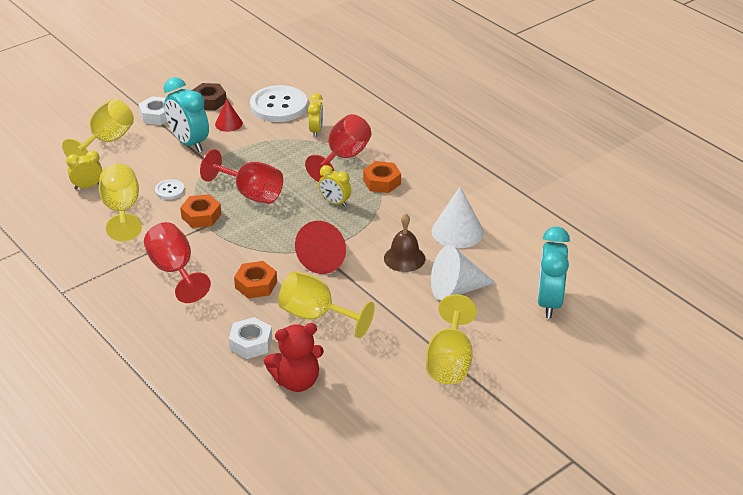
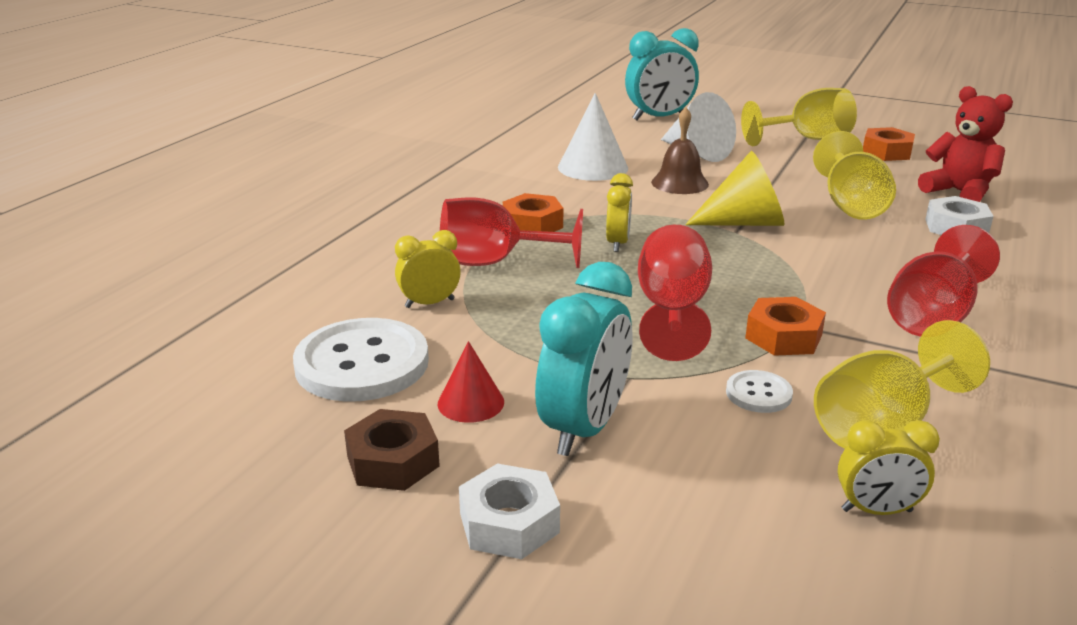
camera: 115 degrees left, 10 degrees down
yellow goblet [62,99,134,157] -> none
yellow clock [66,151,102,189] -> yellow clock turned 45 degrees counterclockwise [838,420,940,515]
orange nut [234,261,277,299] -> orange nut moved to [863,127,915,161]
red cone [295,221,346,274] -> yellow cone [685,151,784,226]

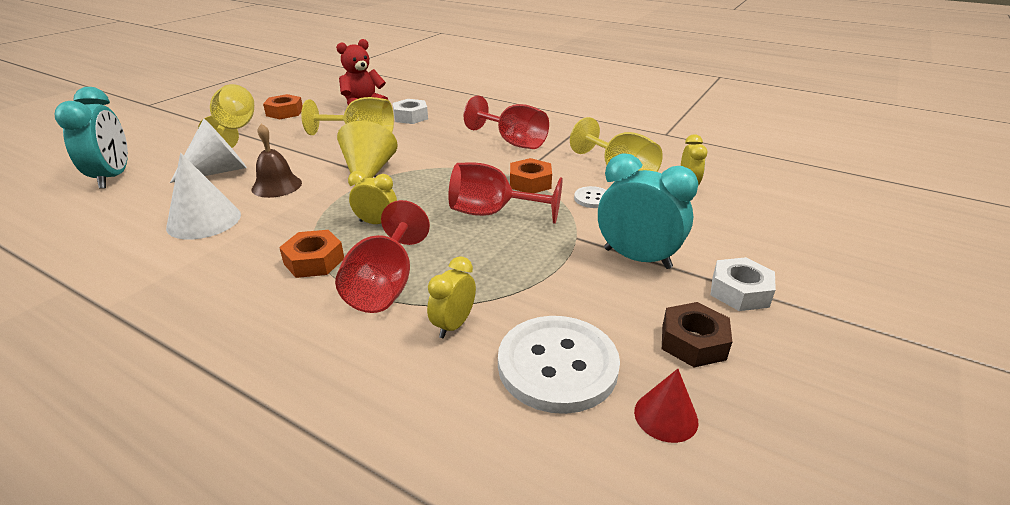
camera: 85 degrees left, 5 degrees up
yellow clock [395,230,461,308] -> yellow clock turned 45 degrees clockwise [427,256,476,338]
red cone [438,341,504,423] -> red cone moved to [634,369,698,443]

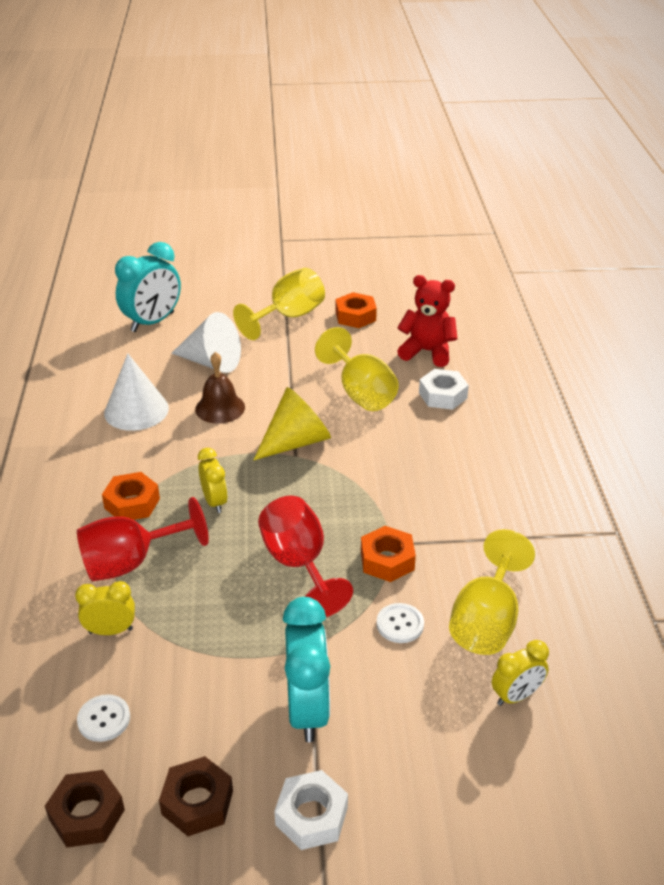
camera: 55 degrees right, 5 degrees up
red goblet [464,96,549,149] -> none
white button [498,316,620,414] -> white button [77,694,130,742], size x0.47
red cone [634,369,698,443] -> brown nut [45,770,125,847]

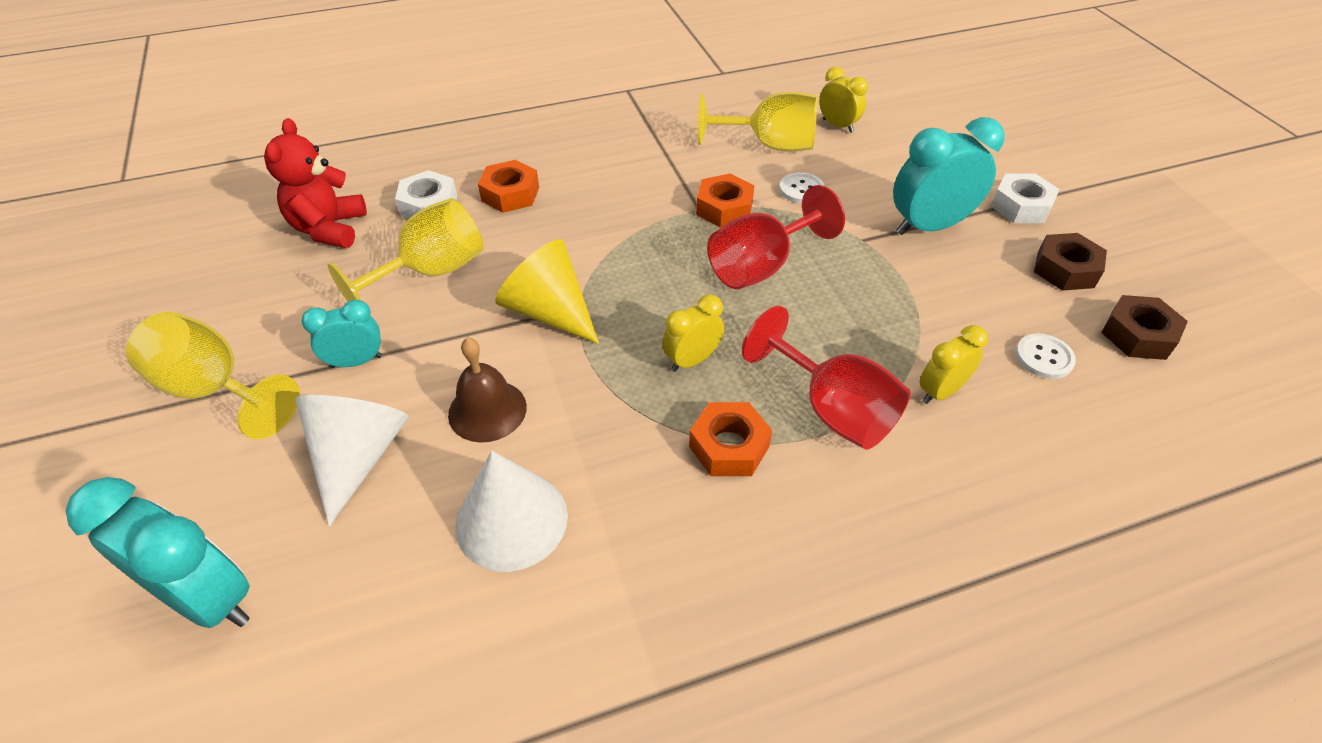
camera: 105 degrees left, 10 degrees up
yellow clock [75,581,135,635] -> yellow clock turned 75 degrees clockwise [920,325,988,404]
orange nut [336,292,377,328] -> orange nut moved to [478,160,539,213]
none -> turquoise clock [302,300,382,368]

